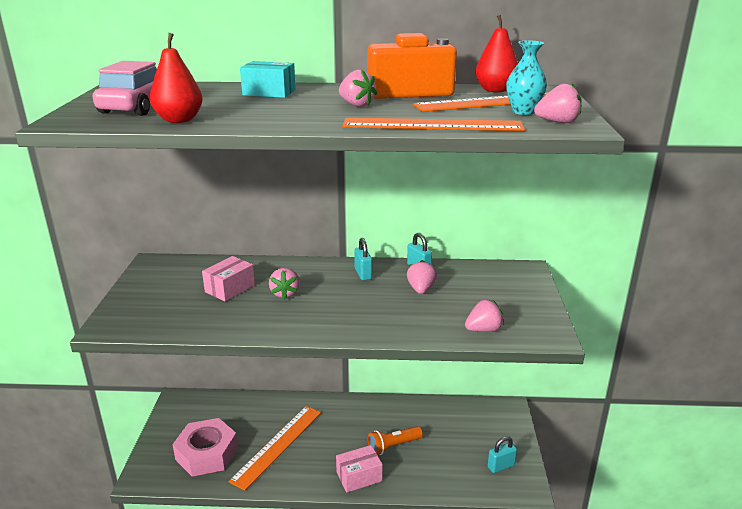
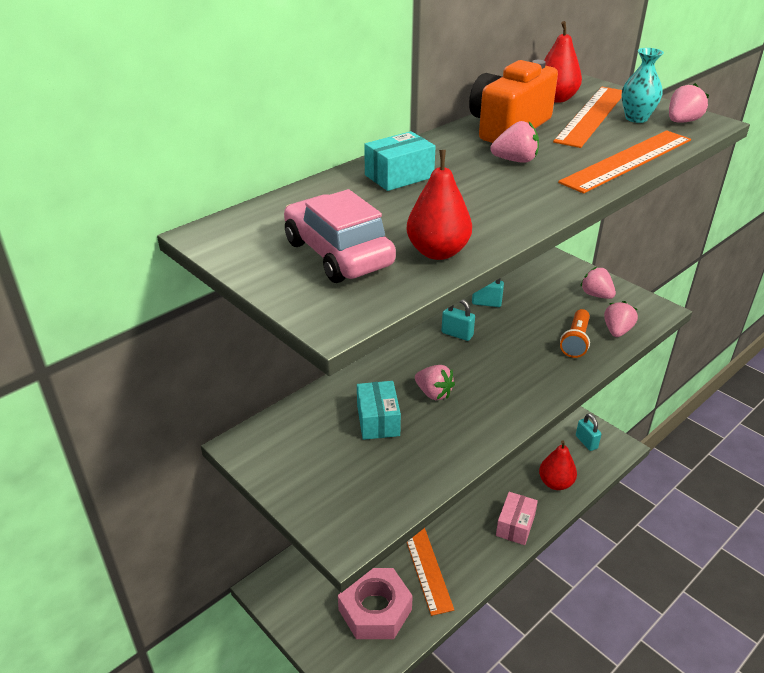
camera: 45 degrees left, 10 degrees up
pink box [202,256,255,301] -> turquoise box [357,381,401,440]
orange flashlight [368,426,423,455] -> orange flashlight moved to [560,309,590,358]
pink strawberry [407,260,437,294] -> pink strawberry moved to [580,267,616,299]
turquoise padlock [488,436,517,473] -> turquoise padlock turned 45 degrees counterclockwise [576,413,601,451]
none -> red pear [539,440,577,490]

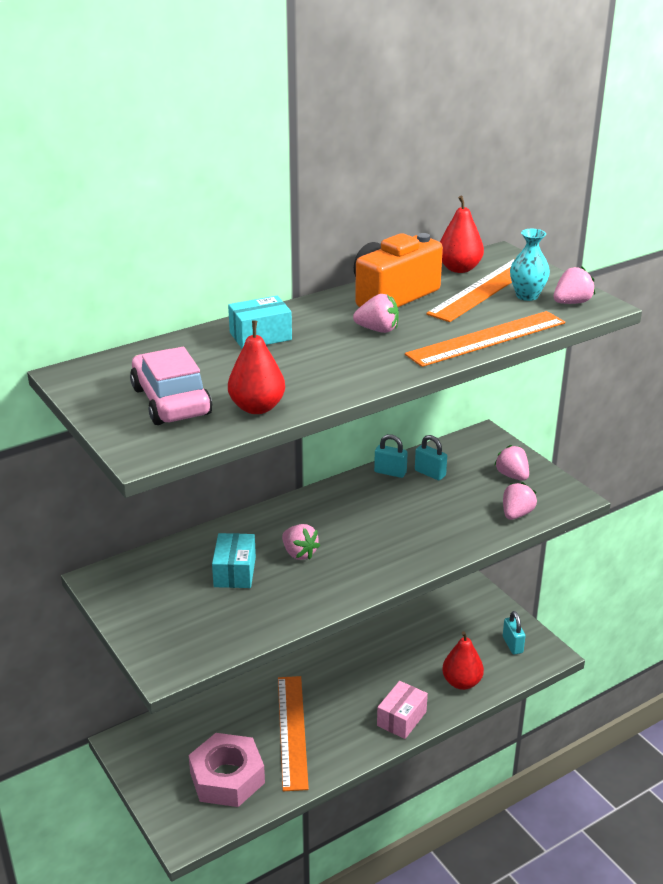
camera: 10 degrees right, 5 degrees down
turquoise padlock [441,299,475,341] -> turquoise padlock moved to [415,435,447,480]
orange flashlight [560,309,590,358] -> none

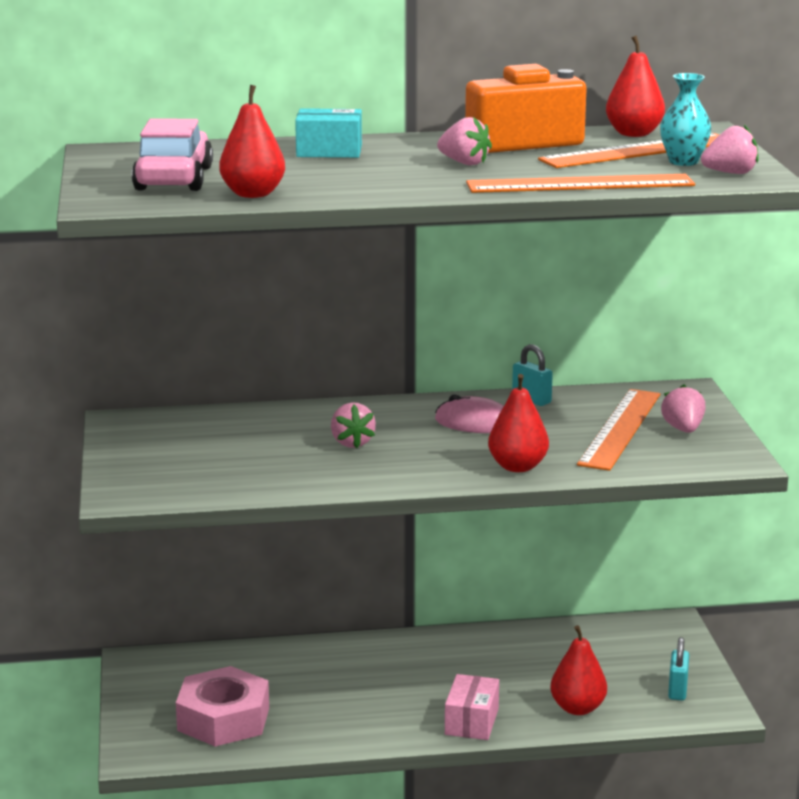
camera: 25 degrees right, 10 degrees down
turquoise box [212,533,256,588] -> none
orange ruler [278,676,309,791] -> orange ruler moved to [577,389,660,471]
pink box [377,681,428,739] -> pink box turned 45 degrees counterclockwise [445,674,499,740]
turquoise padlock [415,435,447,480] -> none
pink strawberry [503,482,537,520] -> none
none -> pink mouse [435,394,504,433]
none -> red pear [488,374,549,472]

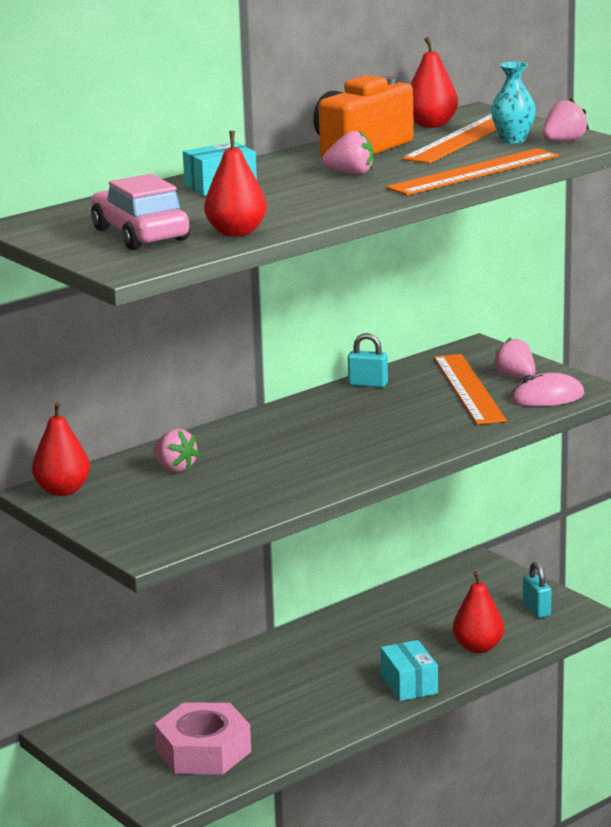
camera: 30 degrees left, 0 degrees up
pink strawberry [331,402,376,448] -> pink strawberry moved to [153,429,200,472]
pink mouse [435,394,504,433] -> pink mouse moved to [510,373,584,406]
pink box [445,674,499,740] -> turquoise box [381,640,438,701]
red pear [488,374,549,472] -> red pear moved to [32,402,90,496]

